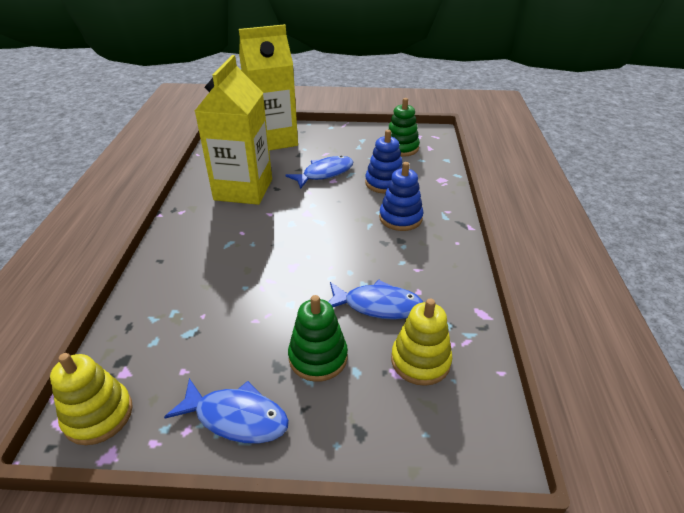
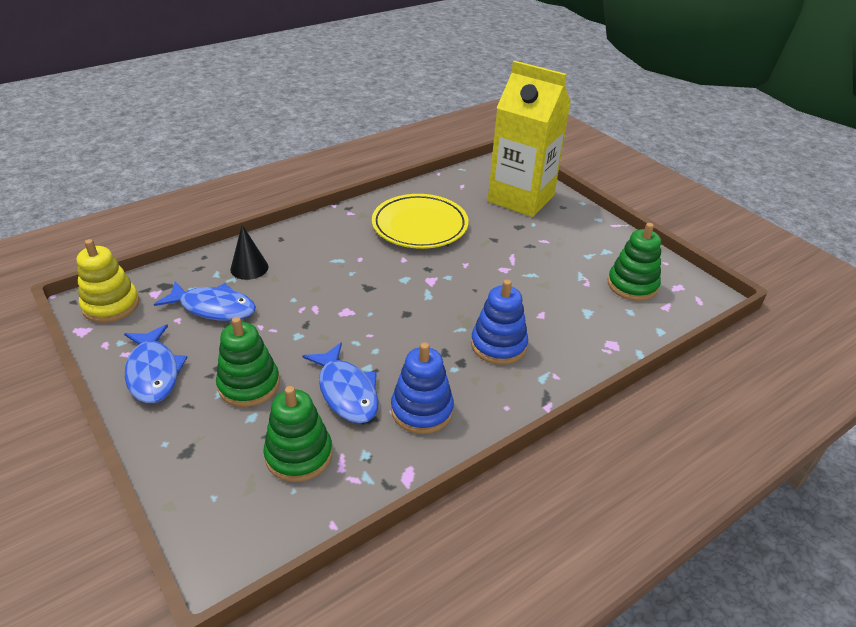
camera: 50 degrees right, 0 degrees up
yellow carton [195,55,272,205] -> yellow plate [372,194,469,249]
blue fish [285,155,354,189] -> blue fish moved to [154,281,256,321]
blue stacking toy [365,130,402,194] -> blue stacking toy moved to [391,342,454,434]
yellow stacking toy [391,299,452,386] -> green stacking toy [263,386,333,482]
none -> black cone [230,225,269,280]

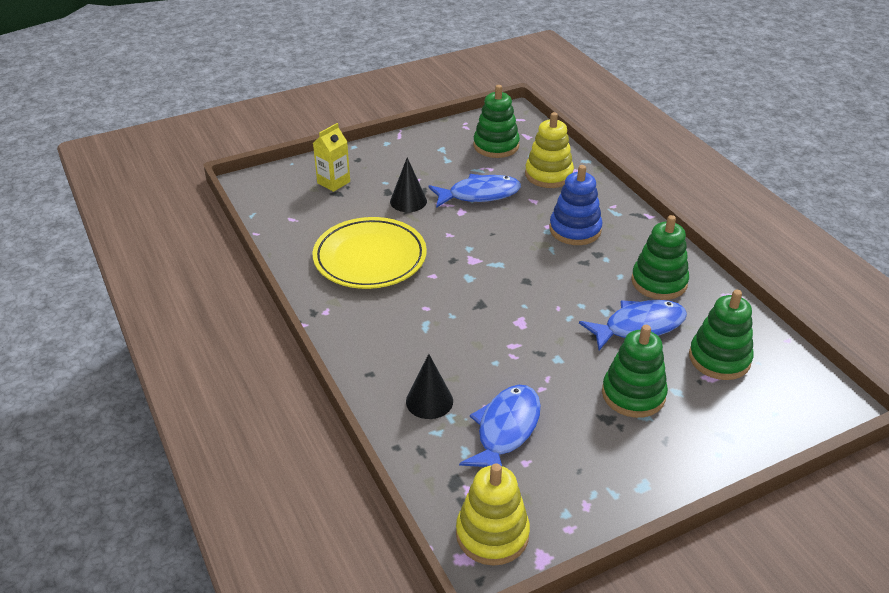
camera: 80 degrees left, 0 degrees up
blue fish [124,324,187,404] -> blue fish moved to [429,174,521,208]
blue stacking toy [391,342,454,434] -> green stacking toy [631,215,689,300]
yellow carton [488,61,571,217] -> yellow carton [313,123,350,192], size x0.42
none -> black cone [390,157,427,212]
none -> yellow stacking toy [525,112,574,188]

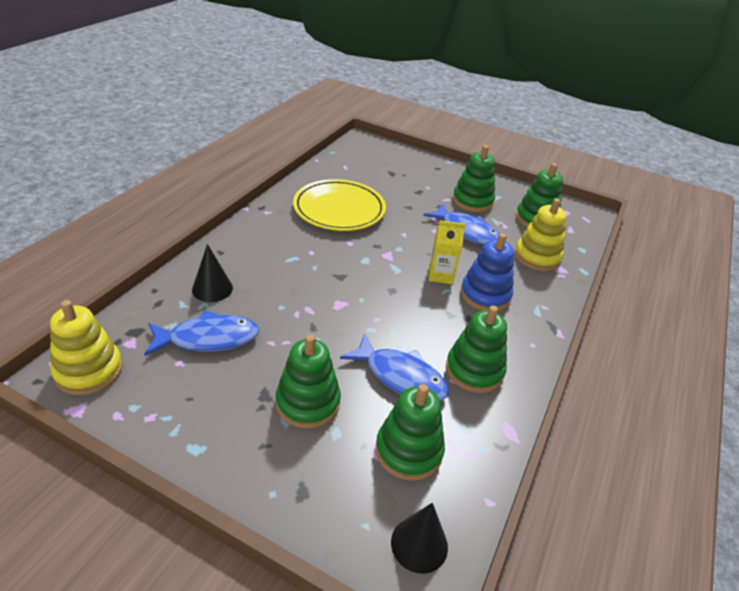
camera: 50 degrees right, 0 degrees up
yellow carton [313,123,350,192] -> yellow carton moved to [429,220,465,284]
black cone [390,157,427,212] -> black cone moved to [391,503,448,574]
none -> green stacking toy [453,145,495,212]

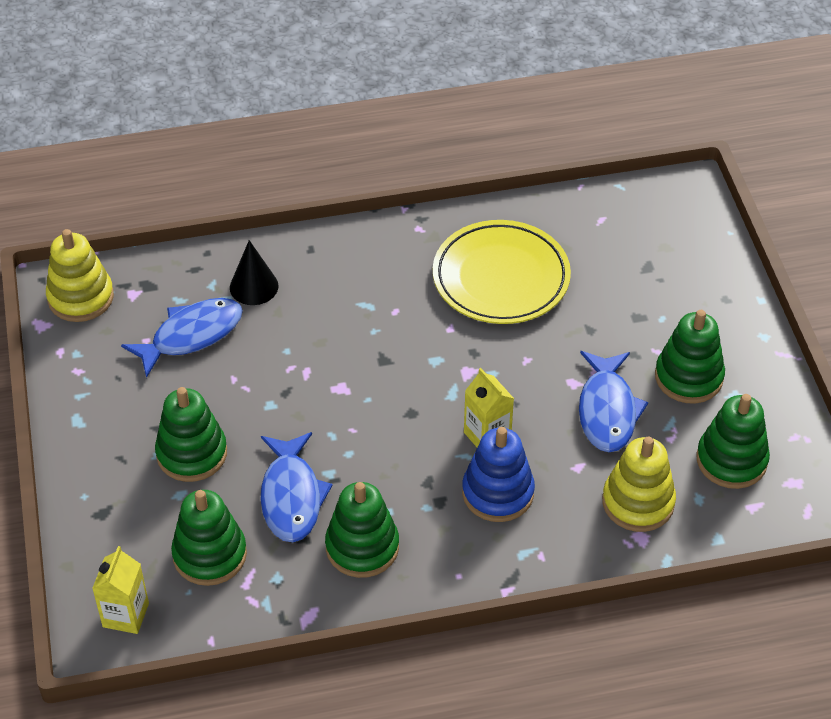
camera: 55 degrees right, 10 degrees up
blue fish [144,310,260,356] -> blue fish turned 75 degrees counterclockwise [121,298,243,378]
black cone [391,503,448,574] -> yellow carton [92,546,149,634]

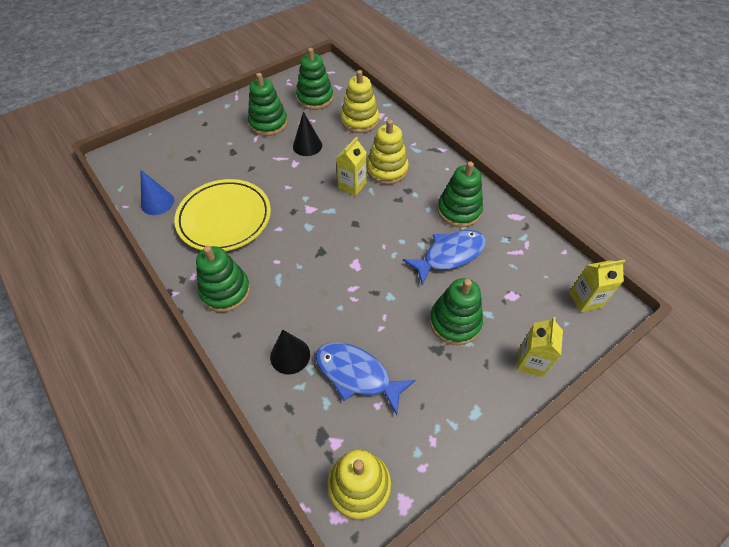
camera: 115 degrees left, 5 degrees up
green stacking toy [171,490,247,586] -> green stacking toy moved to [196,246,250,312]
blue stacking toy [462,427,535,522] -> yellow stacking toy [367,119,409,185]
blue fish [579,351,648,452] -> black cone [293,112,322,156]
none -> blue cone [140,170,174,215]
none -> yellow carton [517,317,563,377]

